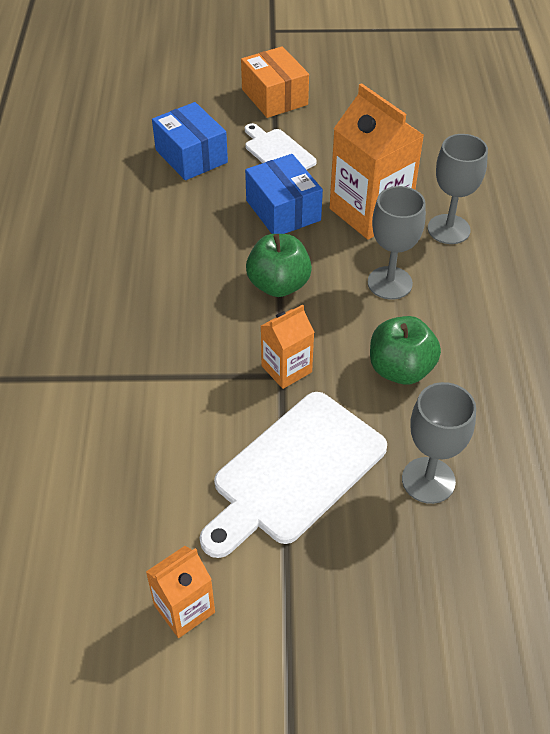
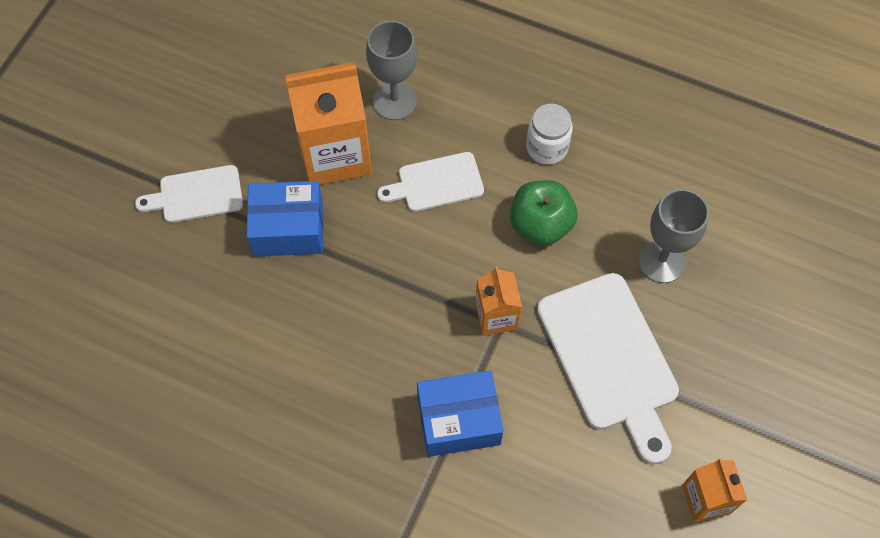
camera: 65 degrees left, 15 degrees up
blue box [152,102,228,180] -> blue box moved to [417,370,503,457]
orange box [241,46,309,118] -> none
green apple [246,234,312,297] -> none
grey goblet [368,186,426,300] -> white cutting board [377,152,484,212]
none -> white jar [526,104,573,165]

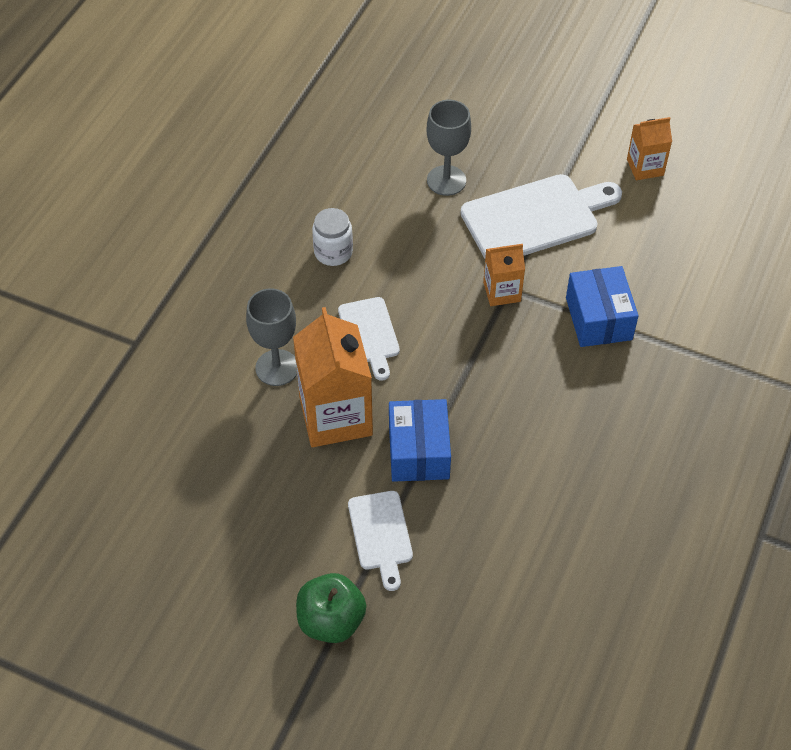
camera: 90 degrees left, 10 degrees down
green apple [510,180,577,246] -> green apple moved to [296,573,366,643]

